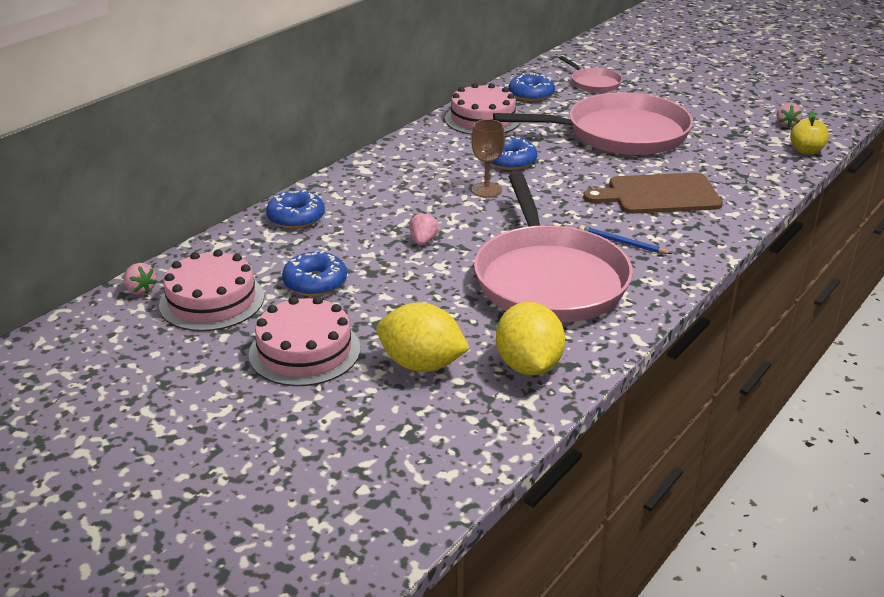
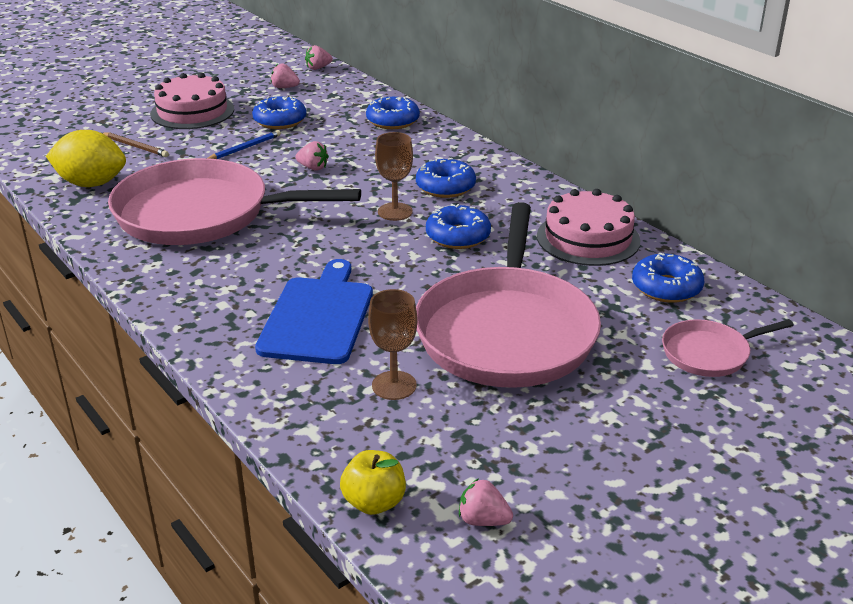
camera: 105 degrees right, 0 degrees up
pink cake [159,249,264,331] -> pink strawberry [271,64,300,88]
yellow lemon [377,303,470,372] -> brown pencil [102,132,169,157]
blue pencil [579,225,672,254] -> blue pencil moved to [208,130,281,159]
brown cutting board [583,173,723,214] -> blue cutting board [255,259,373,364]
none -> brown goblet [368,289,417,400]
none -> blue donut [416,158,476,198]

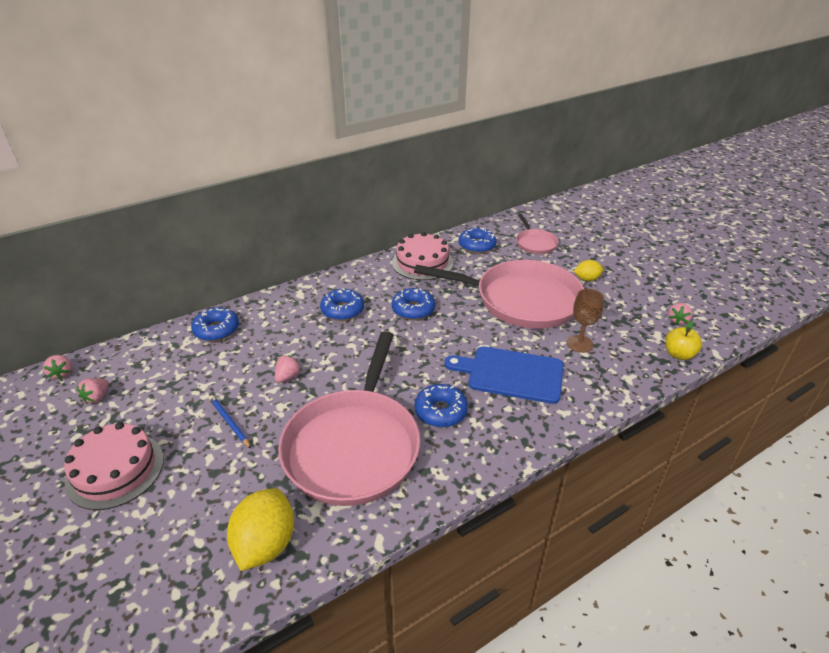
camera: 85 degrees left, 5 degrees up
brown pencil [102,132,169,157] -> none
blue donut [252,96,306,129] -> blue donut moved to [414,384,468,427]
brown goblet [375,132,413,221] -> none
none -> yellow lemon [573,260,604,281]

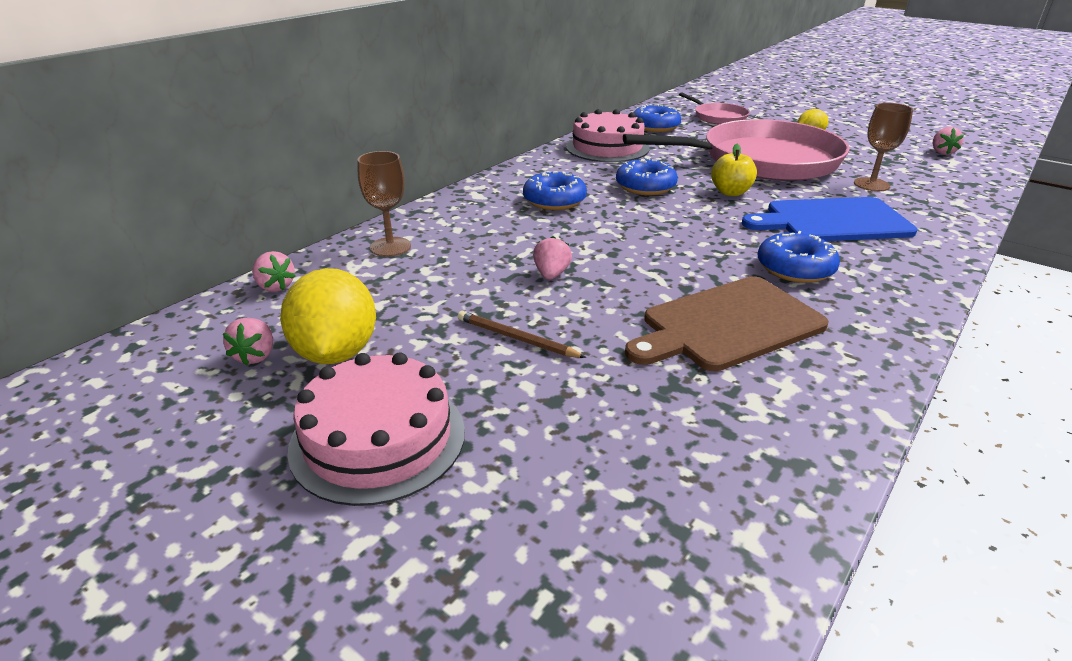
camera: 20 degrees left, 5 degrees down
pink strawberry [43,355,72,379] -> pink strawberry moved to [252,251,296,292]
blue donut [191,307,239,342] -> brown goblet [357,151,411,257]
blue pencil [209,395,251,448] -> brown pencil [458,311,586,358]
yellow lemon [227,488,294,571] -> yellow lemon moved to [280,268,376,364]
pink pan [278,331,420,506] -> brown cutting board [625,276,829,371]
yellow apple [665,321,702,360] -> yellow apple moved to [711,144,757,196]

